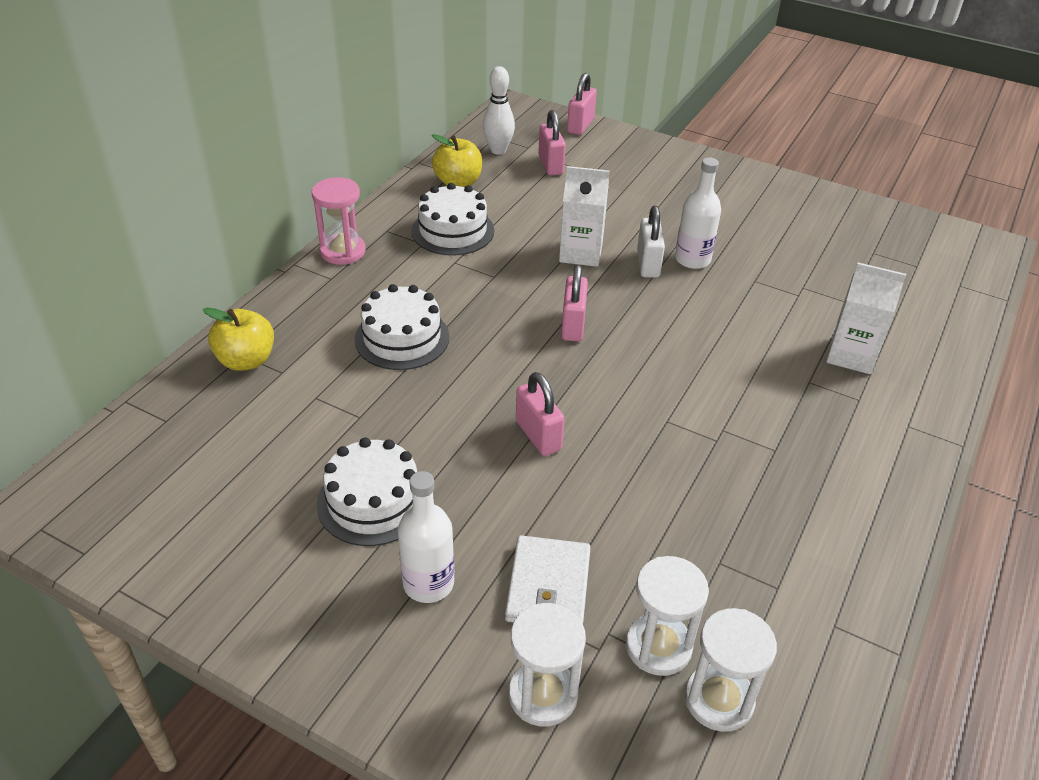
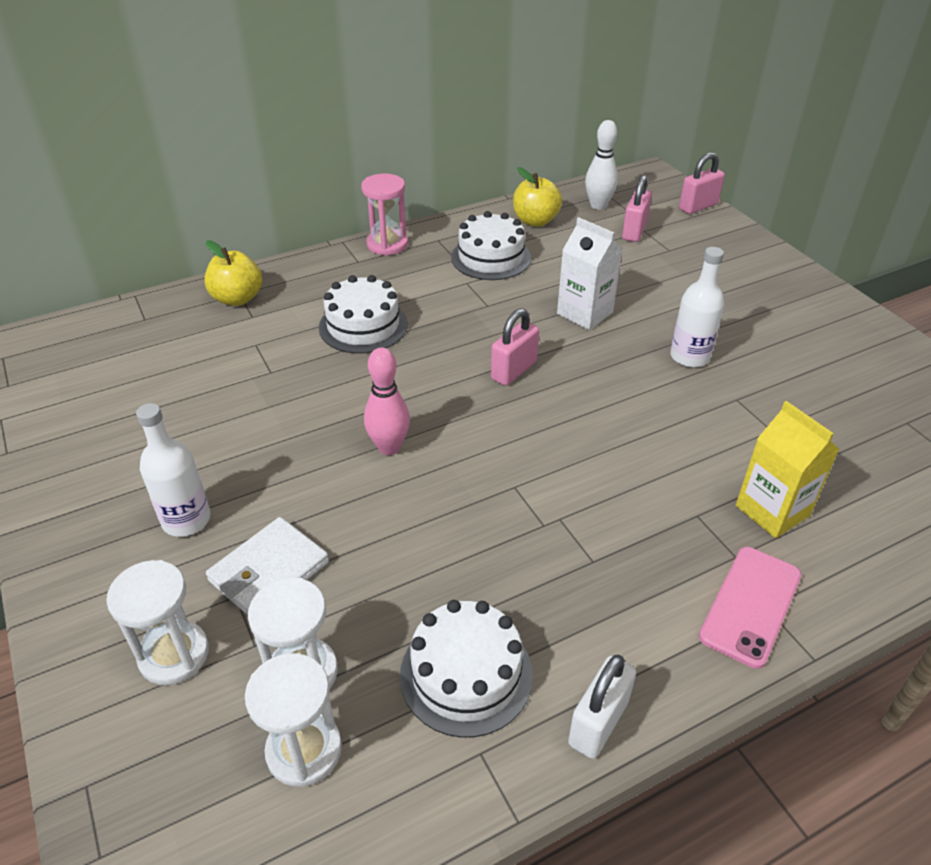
camera: 35 degrees right, 0 degrees up
white cake [317,438,417,546] -> white cake moved to [400,600,533,738]
pink padlock [516,372,565,456] -> pink bowling pin [364,347,410,455]
white padlock [637,206,665,278] -> white padlock moved to [568,655,636,759]
white carton [826,263,906,374] -> yellow carton [736,401,839,538]
none -> pink phone [699,547,802,669]

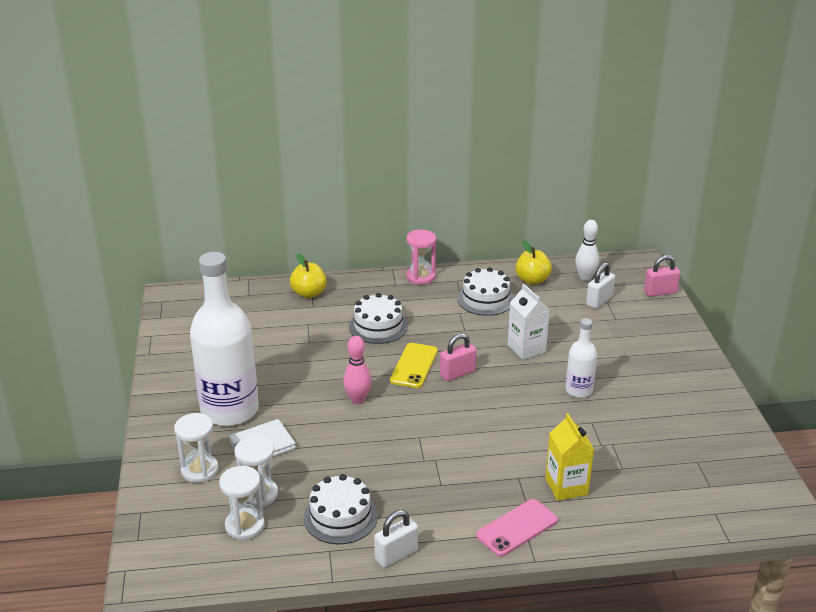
camera: 20 degrees right, 10 degrees down
white bottle [136,403,211,537] -> white bottle [190,252,259,426], size x2.07
pink padlock [622,175,652,242] -> white padlock [586,262,615,309]
none -> yellow phone [390,343,438,388]

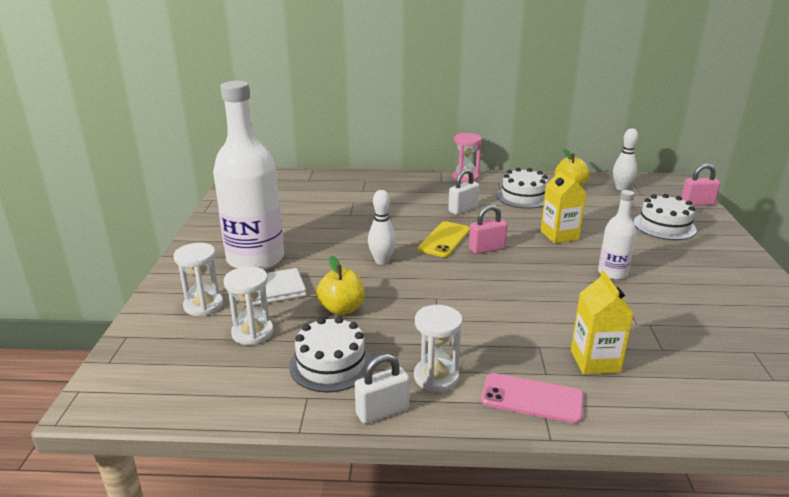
camera: 10 degrees right, 5 degrees down
white hourglass [219,466,265,540] -> white hourglass moved to [414,305,463,392]
yellow apple [290,254,327,298] -> yellow apple moved to [316,256,365,315]
pink bowling pin [343,336,371,404] -> white bowling pin [368,190,396,265]
white cake [349,293,408,344] -> white cake moved to [634,194,697,240]
pink phone [476,499,558,557] -> pink phone turned 45 degrees clockwise [481,373,583,424]
white carton [507,284,550,360] -> yellow carton [540,166,587,244]
white padlock [586,262,615,309] -> white padlock moved to [448,169,479,215]

